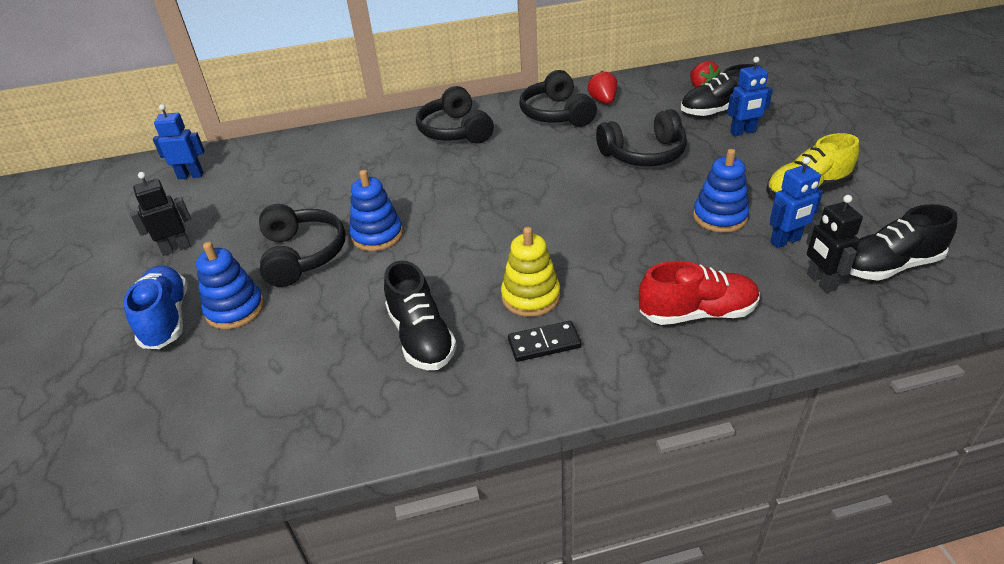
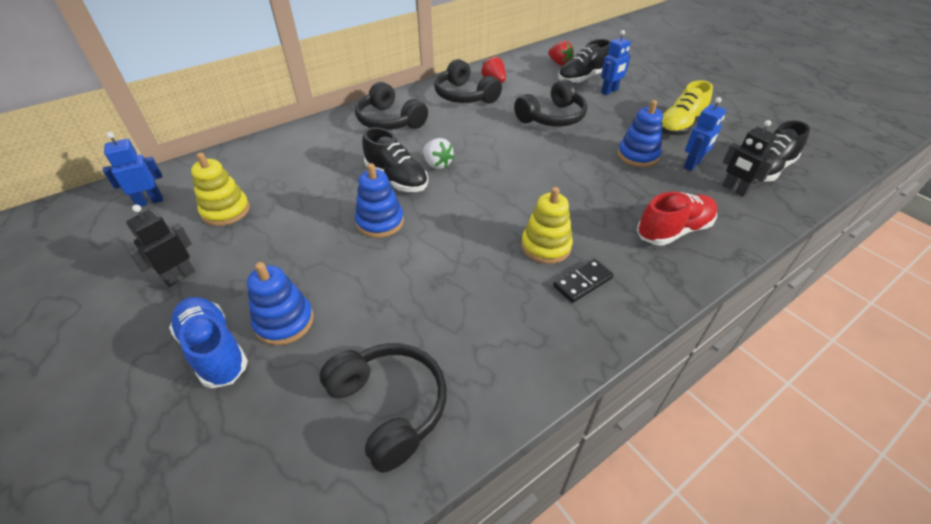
camera: 25 degrees left, 5 degrees up
black headphones [259,204,345,287] -> black headphones moved to [320,343,447,473]
black shoe [384,260,457,370] -> black shoe moved to [362,127,428,192]
none -> yellow stacking toy [191,153,250,226]
none -> white strawberry [423,138,454,169]

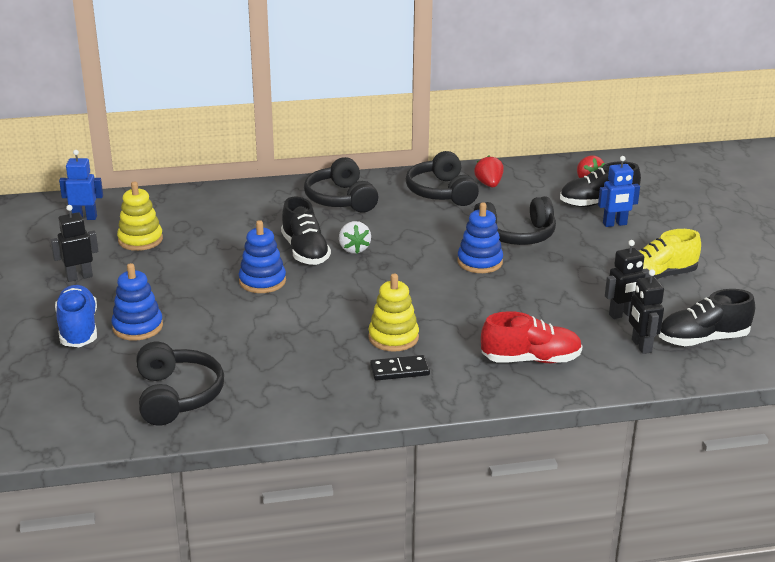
camera: 25 degrees right, 15 degrees down
blue stacking toy [618,100,663,167] -> blue stacking toy moved to [457,202,503,273]
blue robot [684,97,726,171] -> black robot [605,240,650,319]

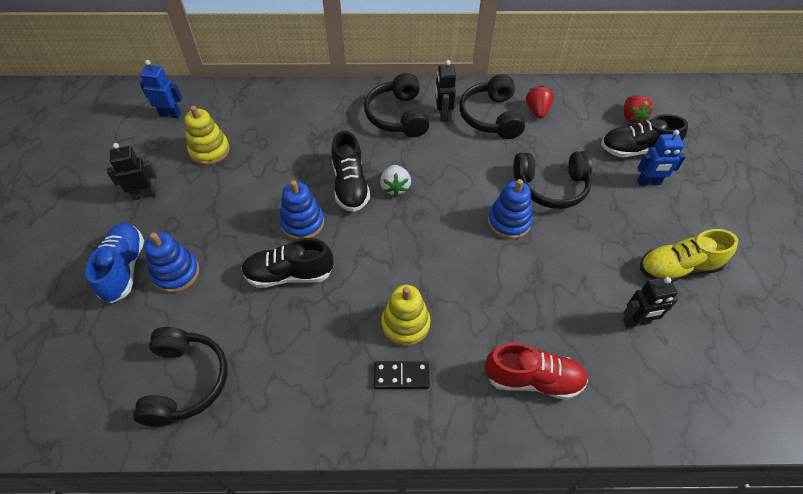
camera: 10 degrees right, 25 degrees up
black robot [629,269,664,354] -> black robot moved to [435,60,456,122]
black shoe [659,289,755,346] -> black shoe moved to [241,238,334,288]

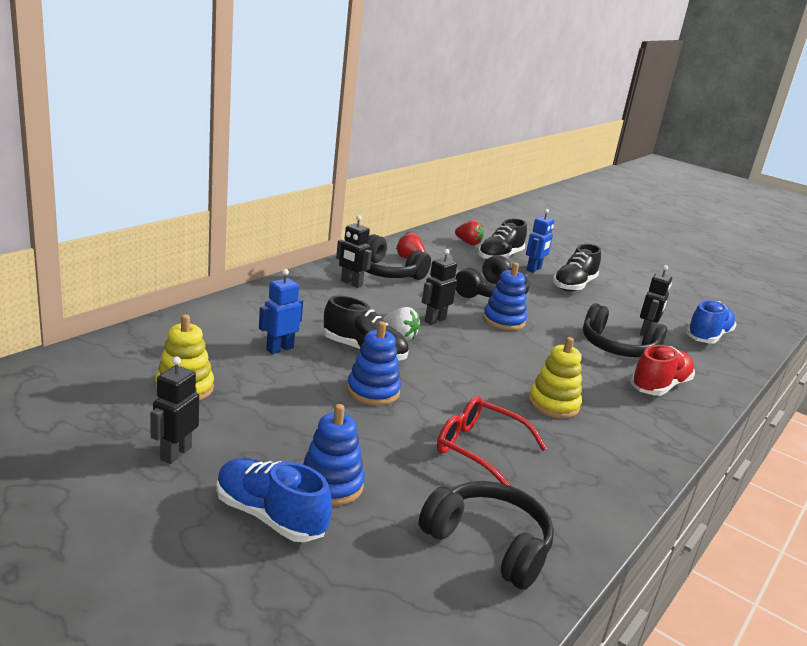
camera: 55 degrees left, 30 degrees down
blue robot [140,60,182,118] -> blue robot moved to [259,269,303,354]
black shoe [241,238,334,288] -> black shoe moved to [553,244,601,291]
black headphones [364,73,430,137] -> black headphones moved to [583,303,667,357]
black domino [374,361,430,389] -> none
yellow shoe [640,229,738,283] -> none
none -> black robot [422,249,457,325]
none -> red glasses [437,396,547,486]
none -> blue shoe [686,300,737,343]

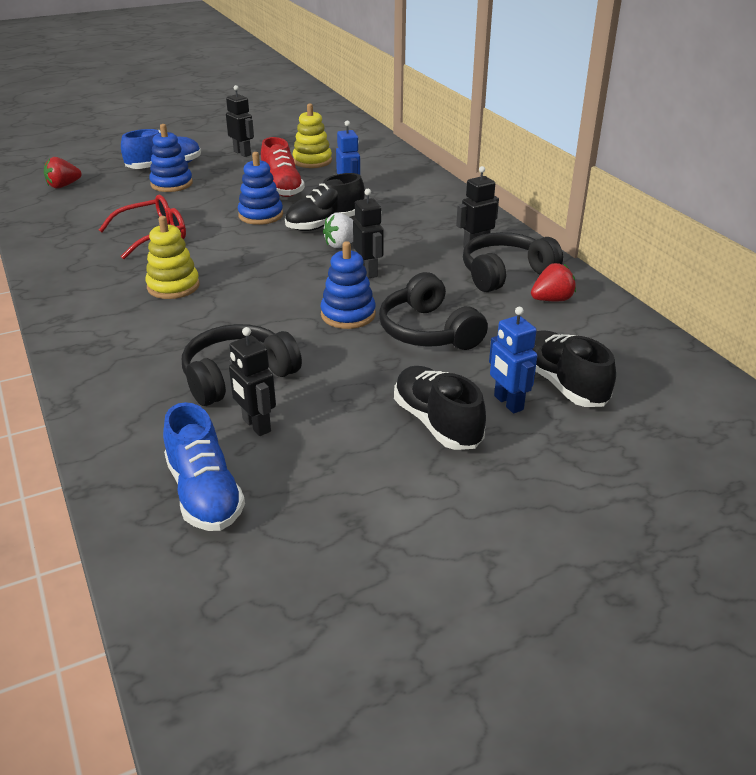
camera: 120 degrees right, 10 degrees up
black headphones [419,481,554,590] -> none
red strawberry [455,220,484,245] -> red strawberry moved to [44,157,81,188]
red shoe [630,345,695,396] -> red shoe moved to [261,137,305,197]

